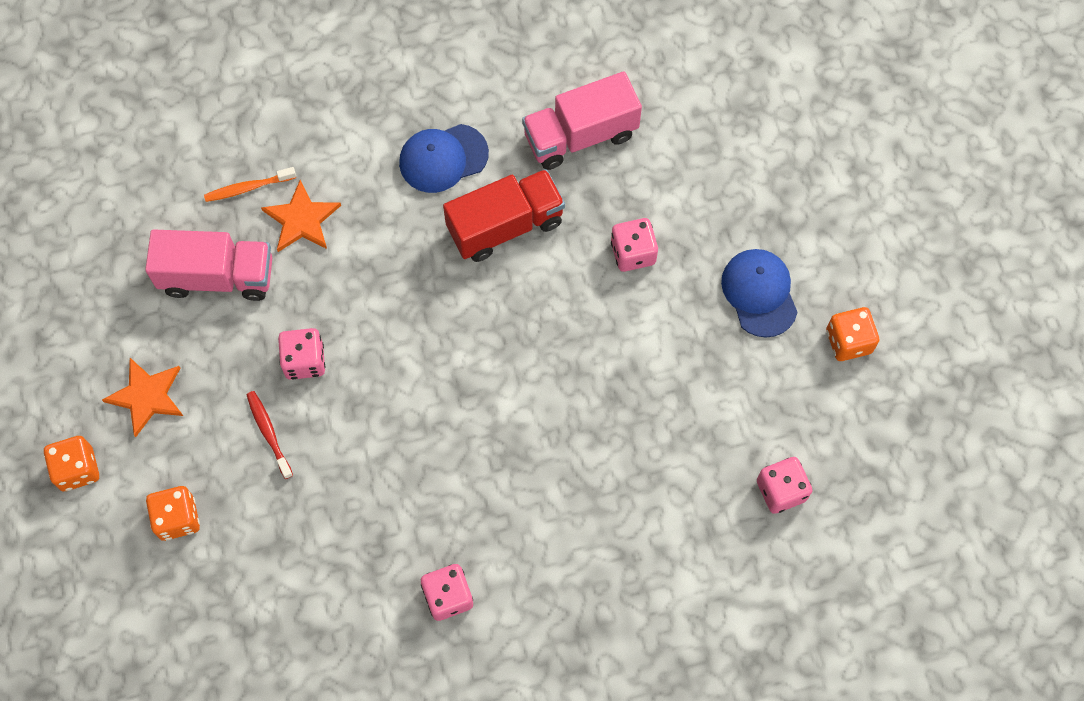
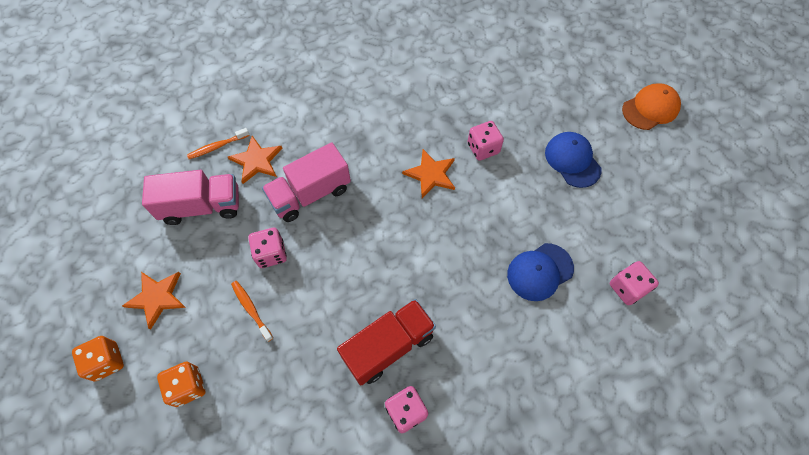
camera: 10 degrees left, 5 degrees down
red toothbrush [246,391,293,479] -> orange toothbrush [231,281,273,342]
blue cap [399,124,489,193] -> blue cap moved to [507,243,574,301]
red truck [443,169,565,262] -> red truck moved to [337,299,436,386]
pink truck [522,71,642,170] -> pink truck moved to [262,142,351,222]
orange dice [826,307,879,361] -> none
none -> orange star [402,149,455,198]
none -> orange cap [622,83,681,130]

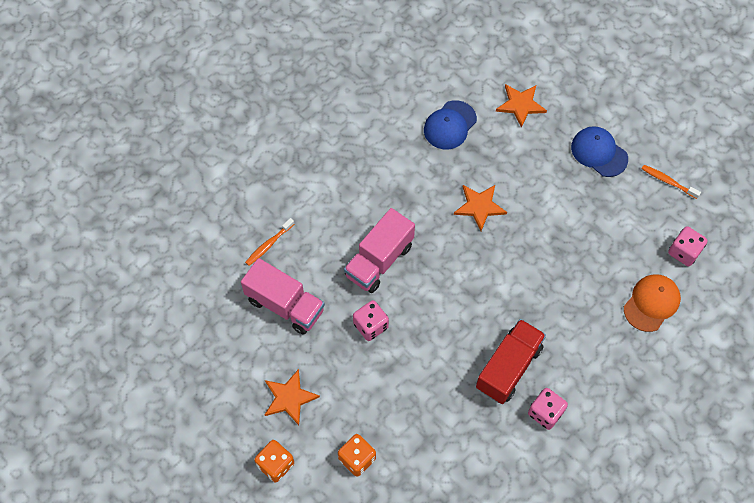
camera: 20 degrees left, 0 degrees up
pink truck [142,170,239,225] -> pink truck turned 60 degrees clockwise [241,258,325,335]
orange star [228,136,283,184] -> orange star moved to [496,84,547,128]
orange toothbrush [231,281,273,342] -> orange toothbrush moved to [642,165,701,199]
pink dice [467,121,504,161] -> none
blue cap [507,243,574,301] -> blue cap moved to [424,100,477,149]
orange cap [622,83,681,130] -> orange cap moved to [624,275,681,332]

